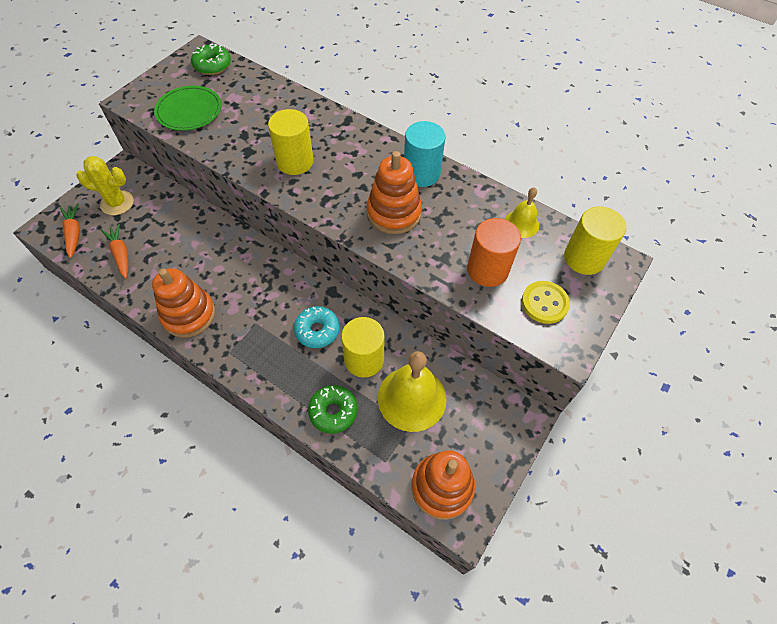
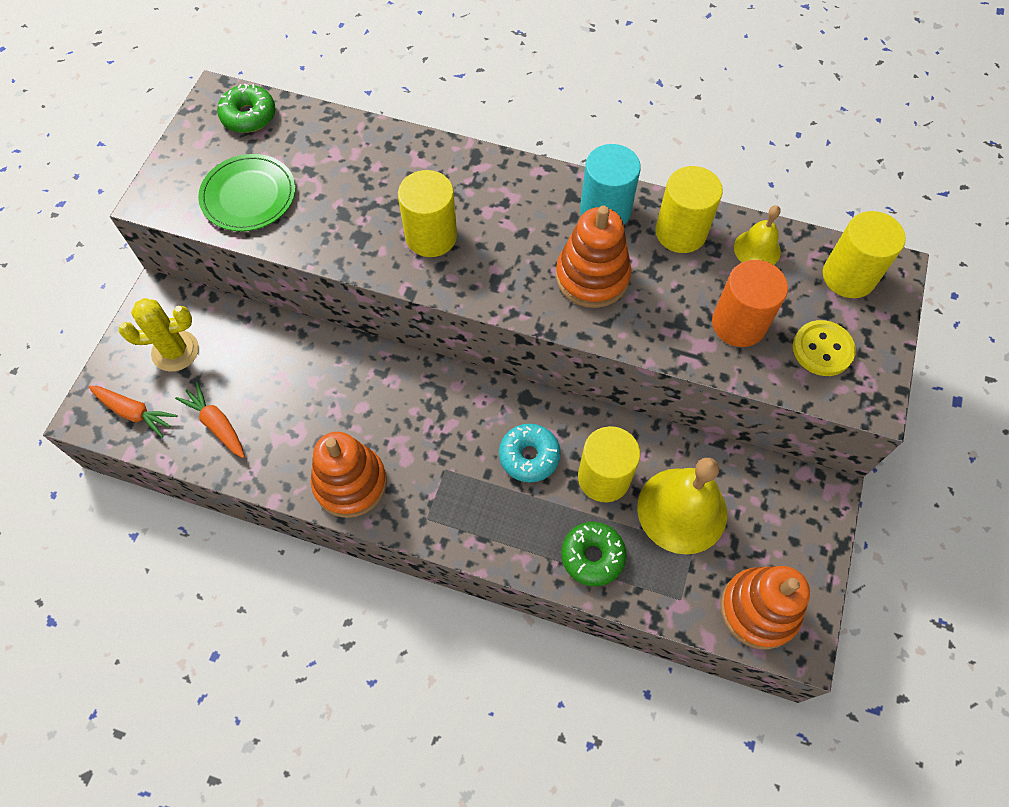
camera: 15 degrees left, 5 degrees up
orange carrot [60,204,80,258] -> orange carrot turned 150 degrees clockwise [89,386,177,438]
none -> yellow cylinder [655,166,723,253]

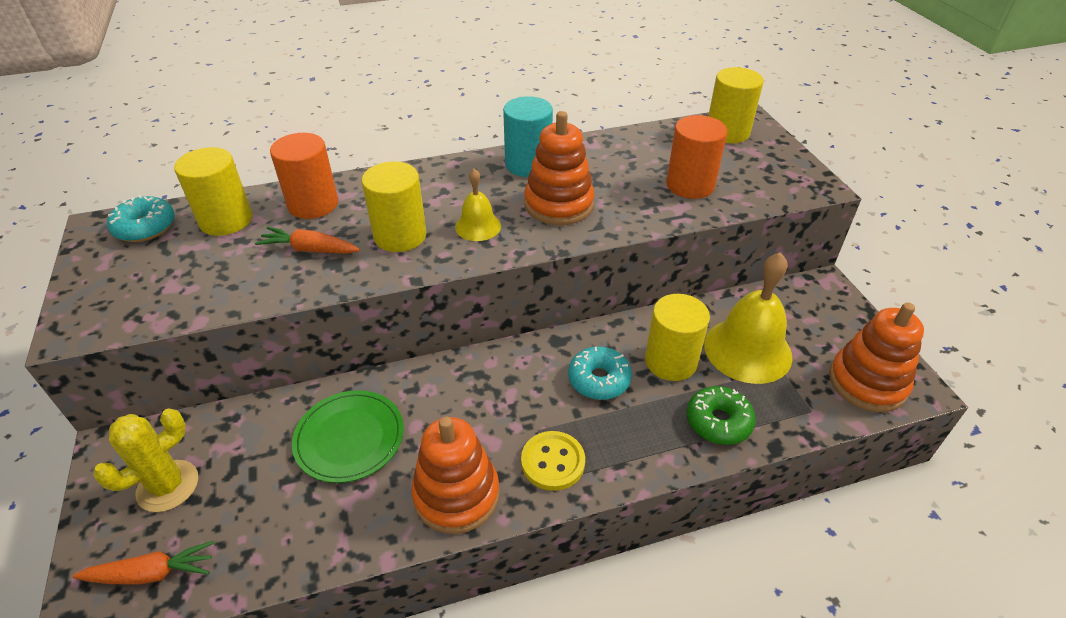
camera: 35 degrees left, 20 degrees down
orange carrot [175,382,245,458] -> orange carrot moved to [255,227,360,254]
green plate [198,154,295,231] -> green plate moved to [292,390,404,483]
green donut [217,84,276,133] -> turquoise donut [107,195,175,242]
yellow cylinder [655,166,723,253] -> yellow cylinder moved to [174,147,252,236]
yellow bell [734,205,781,265] -> yellow bell moved to [455,168,501,241]
yellow button [793,320,856,376] -> yellow button moved to [521,431,585,491]
none -> orange cylinder [270,133,338,219]

